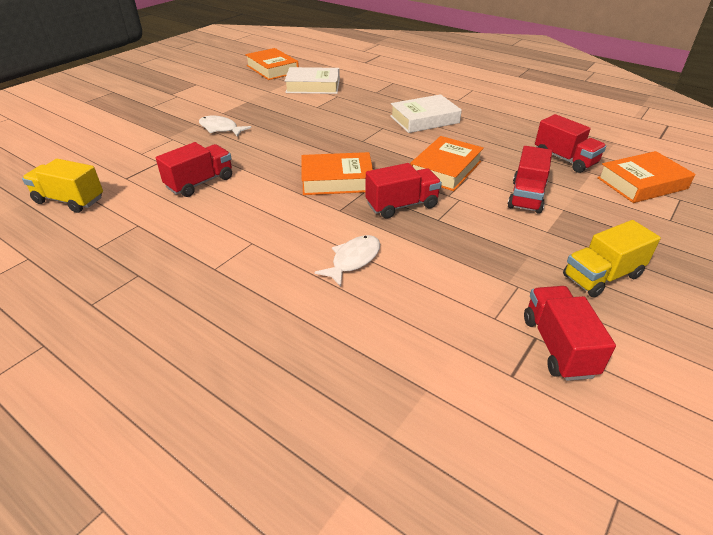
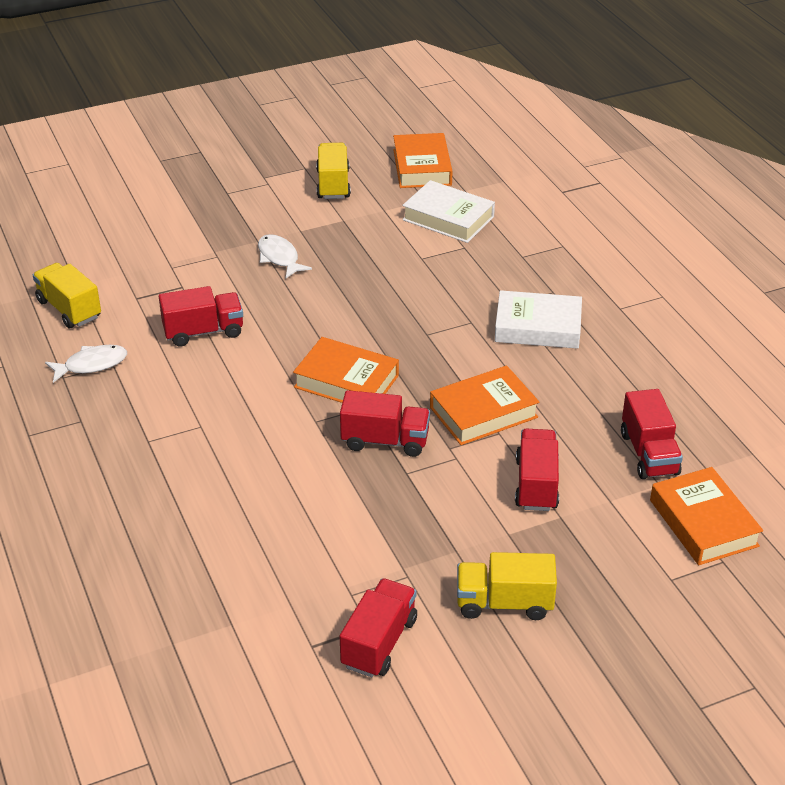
camera: 30 degrees right, 0 degrees up
white fish [315,235,380,287] -> white fish moved to [45,345,127,383]
red truck [508,146,552,214] -> red truck turned 135 degrees clockwise [515,429,559,511]
orange book [597,151,695,203] -> orange book turned 60 degrees clockwise [650,467,763,565]
none -> yellow truck [316,143,351,199]

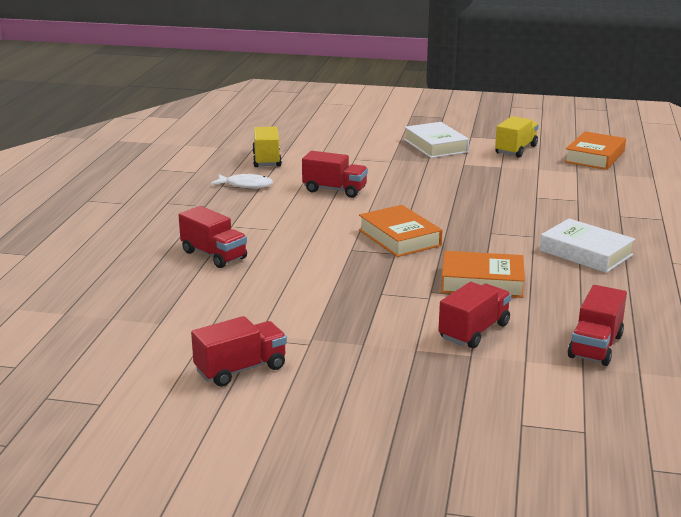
camera: 35 degrees right, 15 degrees down
white fish [258,234,312,278] -> none
red truck [340,390,430,457] -> red truck moved to [179,206,247,268]
white book [402,180,495,243] -> white book moved to [404,122,469,158]
yellow truck [457,552,557,620] -> none
orange book [650,467,763,565] -> none

